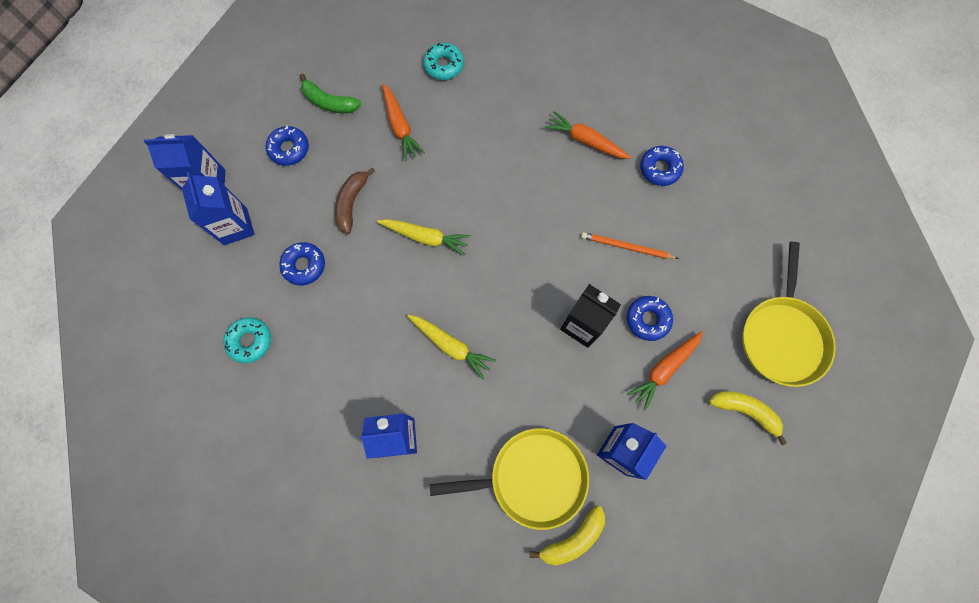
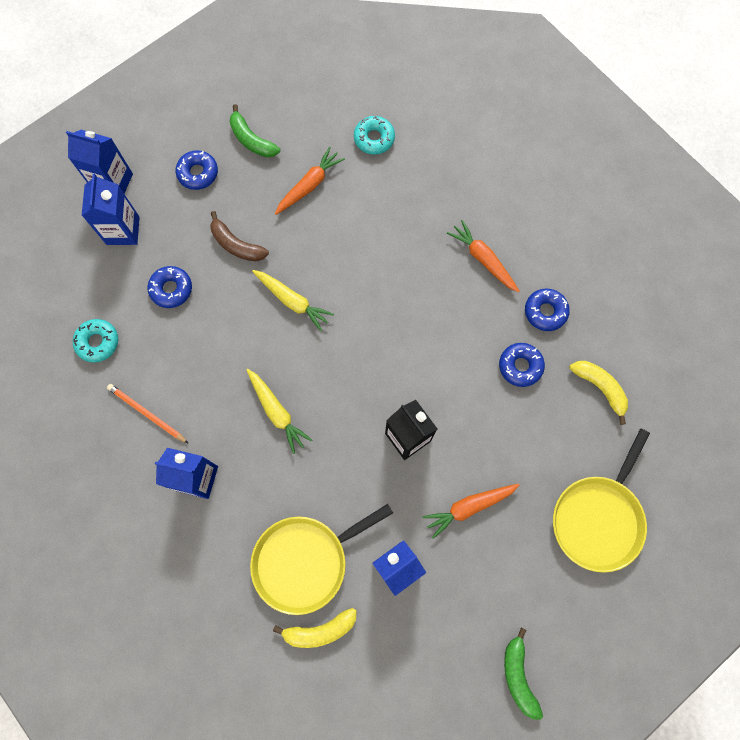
camera: 20 degrees right, 0 degrees up
brown banana [335,167,375,234] -> brown banana turned 90 degrees counterclockwise [210,211,269,261]
orange carrot [382,83,425,161] -> orange carrot turned 135 degrees counterclockwise [275,147,345,215]
yellow pan [430,428,589,530] -> yellow pan turned 135 degrees clockwise [250,504,393,615]
orange pencil [581,232,679,259] -> orange pencil moved to [107,384,189,444]
blue donut [627,296,673,341] -> blue donut moved to [499,343,545,387]
yellow banana [709,391,787,445] -> yellow banana moved to [569,361,628,425]
none -> green banana [504,628,543,720]

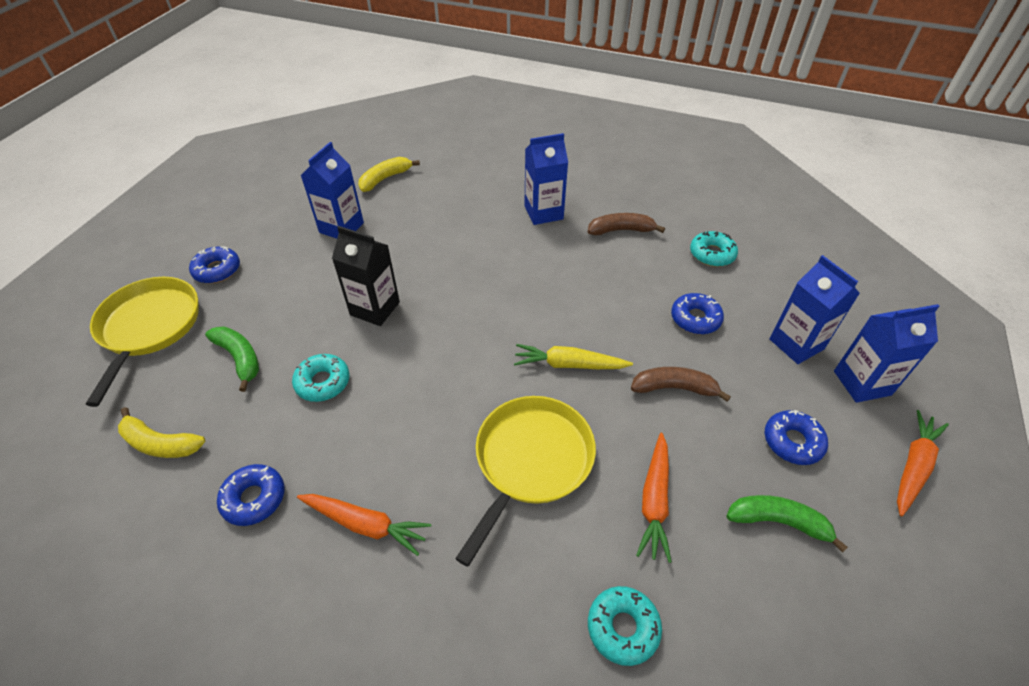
camera: 150 degrees right, 25 degrees down
orange pencil [107,384,189,444] -> brown banana [588,213,665,235]
yellow carrot [246,369,312,454] -> none
yellow pan [250,504,393,615] -> yellow pan moved to [455,396,596,567]
orange carrot [423,484,520,539] -> orange carrot moved to [897,410,949,516]
blue donut [499,343,545,387] -> blue donut moved to [189,247,240,283]
green banana [504,628,543,720] -> green banana moved to [205,326,259,392]
none -> turquoise donut [292,354,349,402]

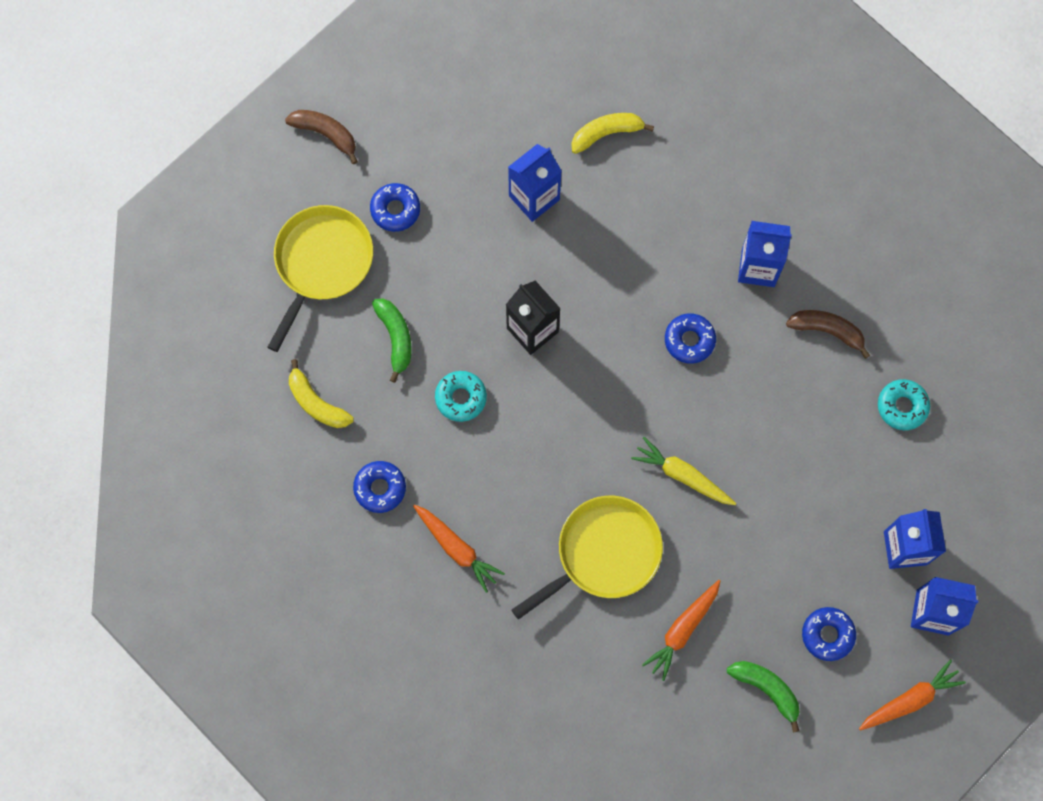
camera: 25 degrees right, 25 degrees up
turquoise donut [588,586,662,666] -> none
brown banana [631,367,731,402] -> brown banana moved to [285,110,358,164]
blue donut [671,293,724,334] -> blue donut moved to [665,313,716,364]

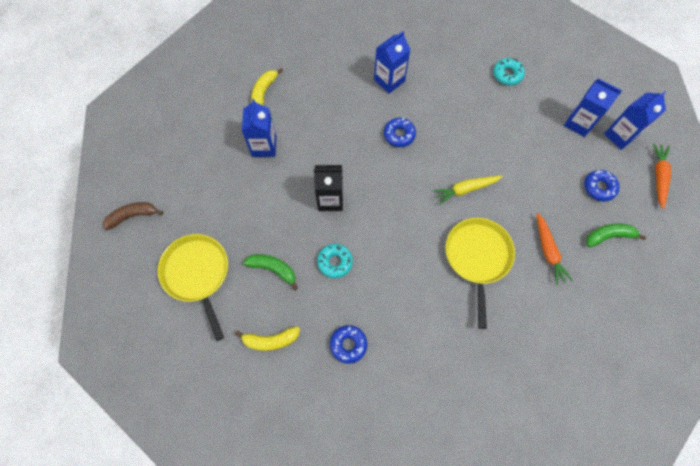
camera: 50 degrees left, 5 degrees down
blue donut [370,183,420,232] -> none
orange carrot [413,504,505,593] -> none
brown banana [786,310,870,359] -> none

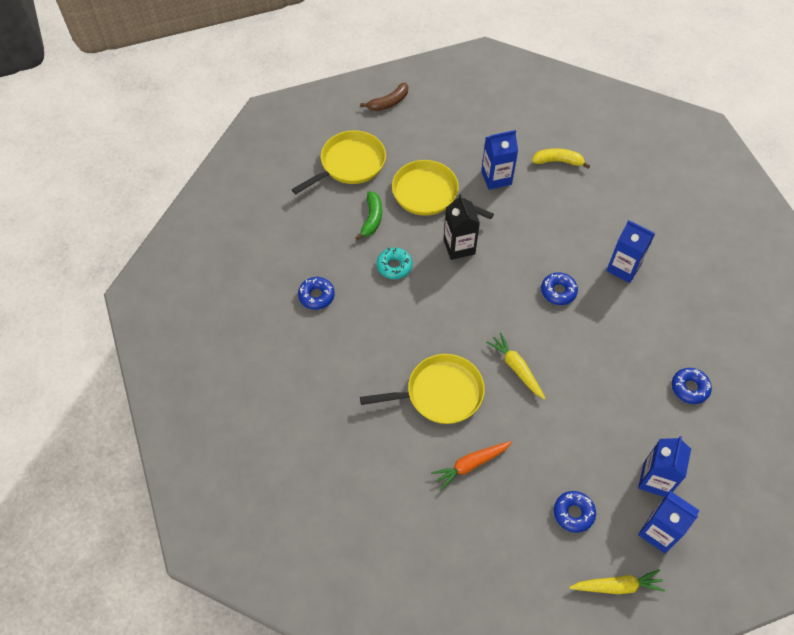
camera: 75 degrees right, 10 degrees down
brown banana [103,202,163,230] -> brown banana turned 90 degrees clockwise [360,83,408,111]
yellow banana [235,326,300,351] -> none
turquoise donut [493,58,525,85] -> blue donut [672,368,712,404]
green banana [586,224,646,247] -> none
orange carrot [653,143,671,209] -> yellow carrot [569,569,665,594]
none -> yellow pan [392,160,494,220]

